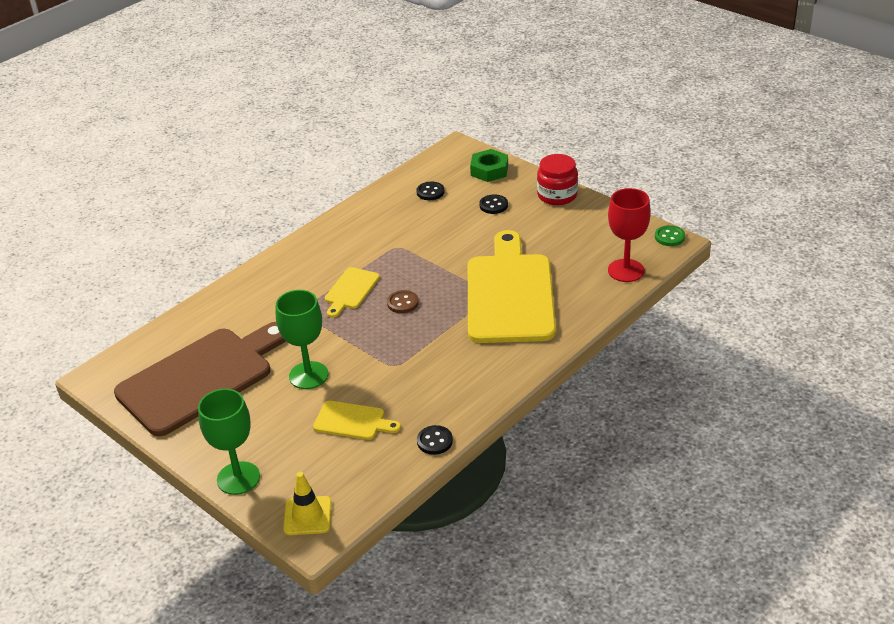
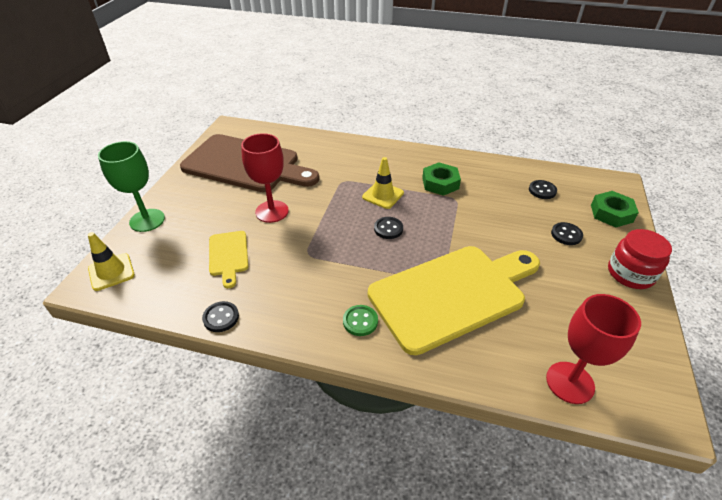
camera: 60 degrees right, 5 degrees up
green goblet [276,290,328,389] -> red goblet [241,133,289,223]
yellow cutting board [325,267,380,318] -> yellow traffic cone [362,157,404,209]
brown button [387,290,419,313] -> black button [374,217,403,239]
green button [655,225,685,246] -> green button moved to [343,305,378,336]
none -> green nut [422,162,461,196]

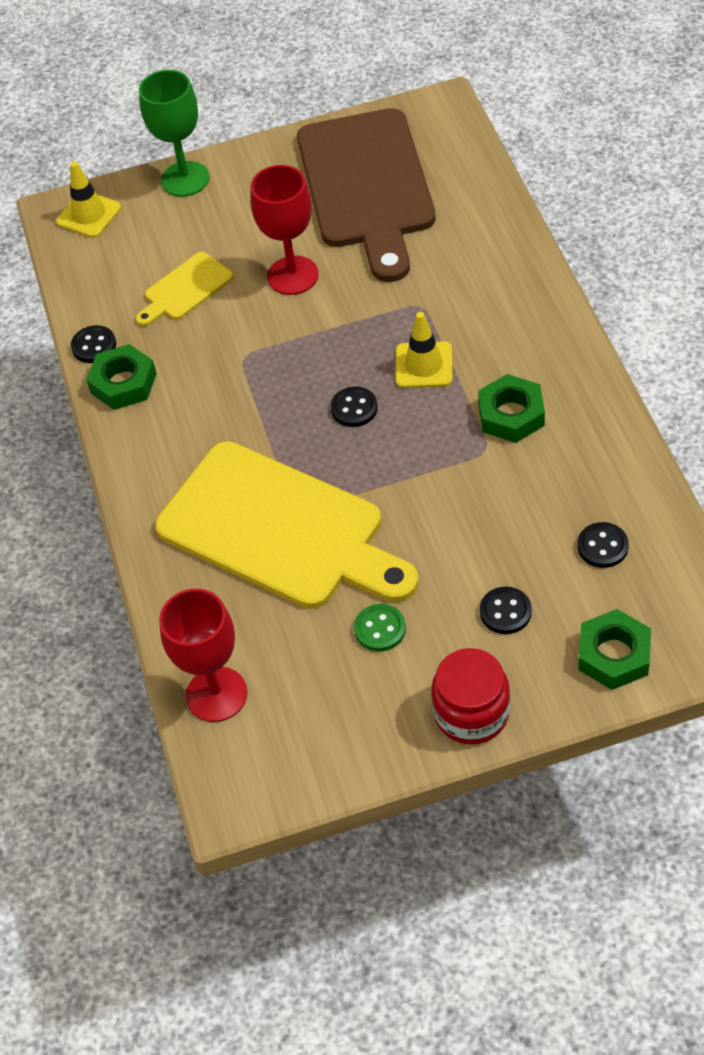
camera: 65 degrees right, 10 degrees up
green button [343,305,378,336] -> green button moved to [354,604,406,651]
none -> green nut [86,344,157,410]

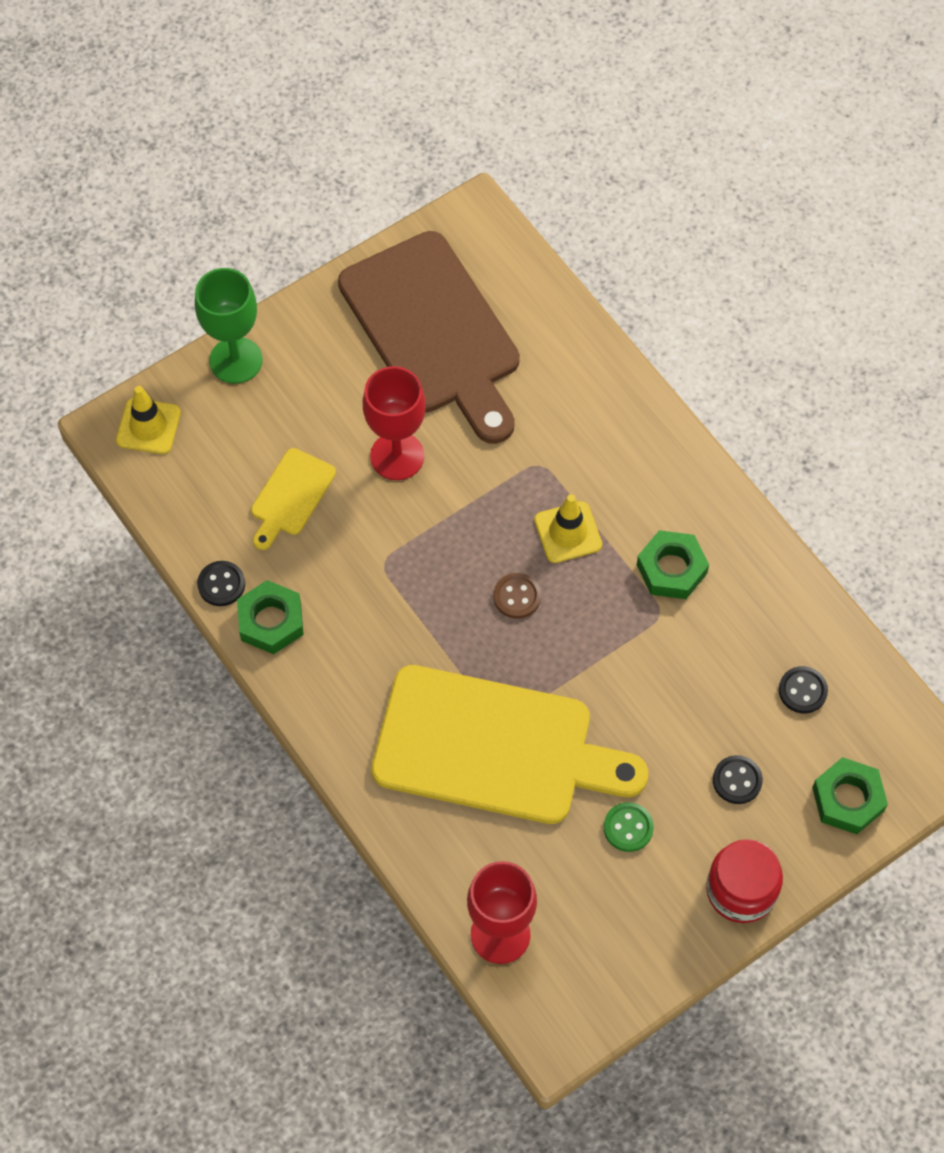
camera: 25 degrees left, 10 degrees up
black button [331,387,378,427] -> brown button [494,573,541,619]

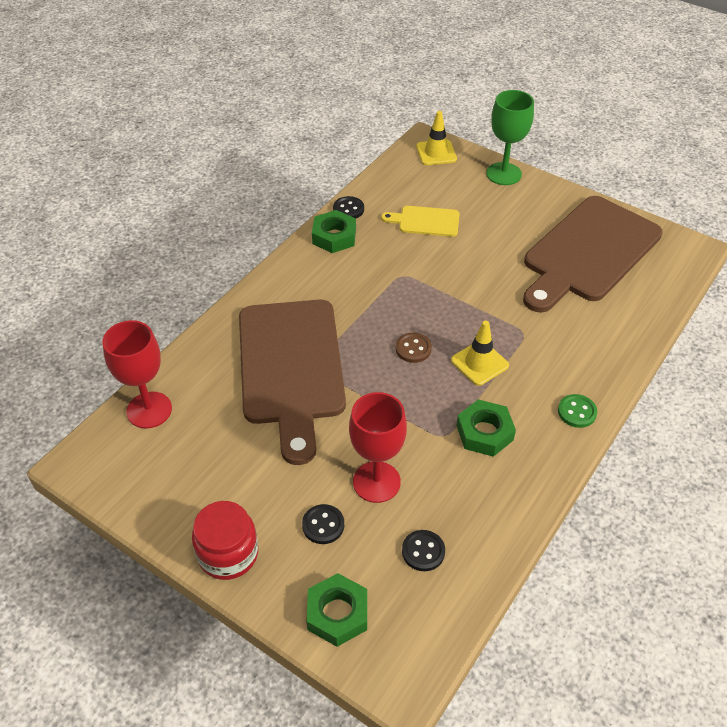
camera: 70 degrees right, 15 degrees down
red goblet [362,366,426,480] -> red goblet moved to [349,392,407,503]
yellow cutting board [371,665,648,824] -> brown cutting board [239,300,346,465]
green button [604,802,654,852] -> green button moved to [558,394,597,428]

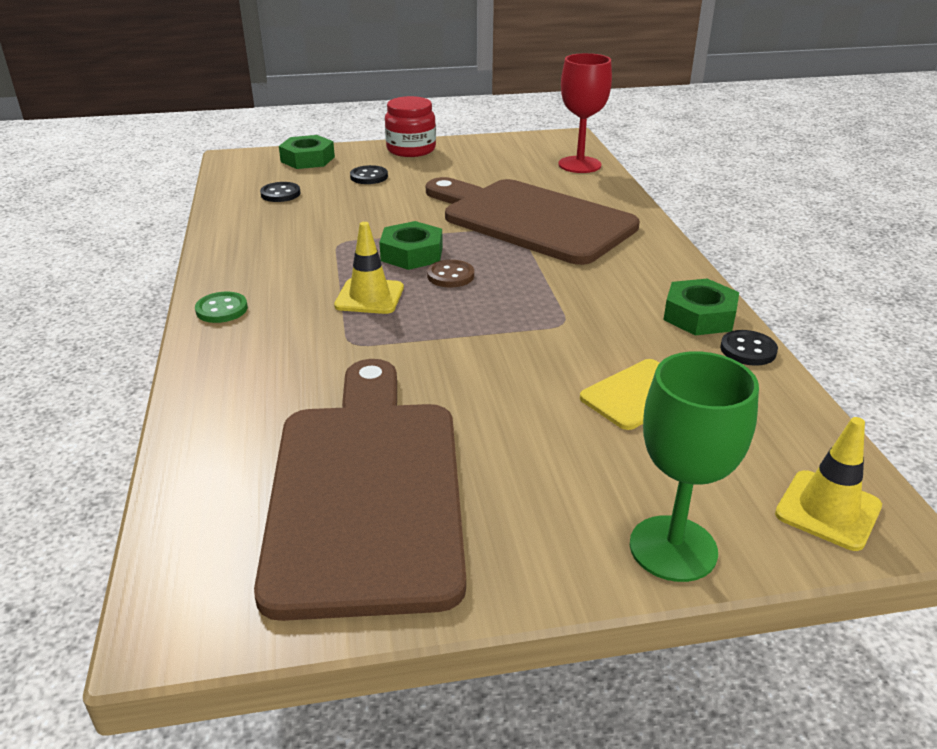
camera: 135 degrees right, 15 degrees down
red goblet [349,392,407,503] -> none
green nut [456,399,516,457] -> green nut moved to [379,221,443,270]

